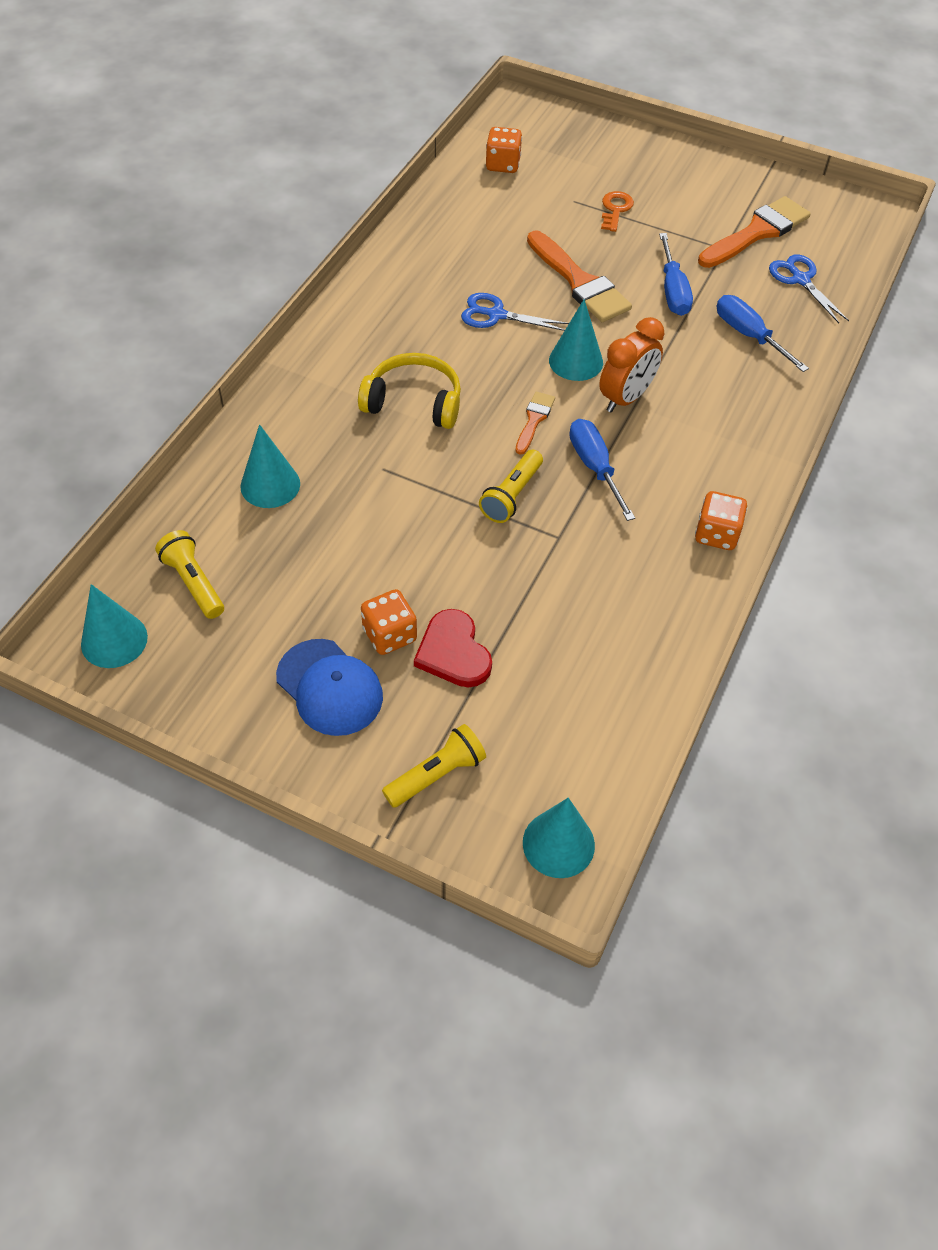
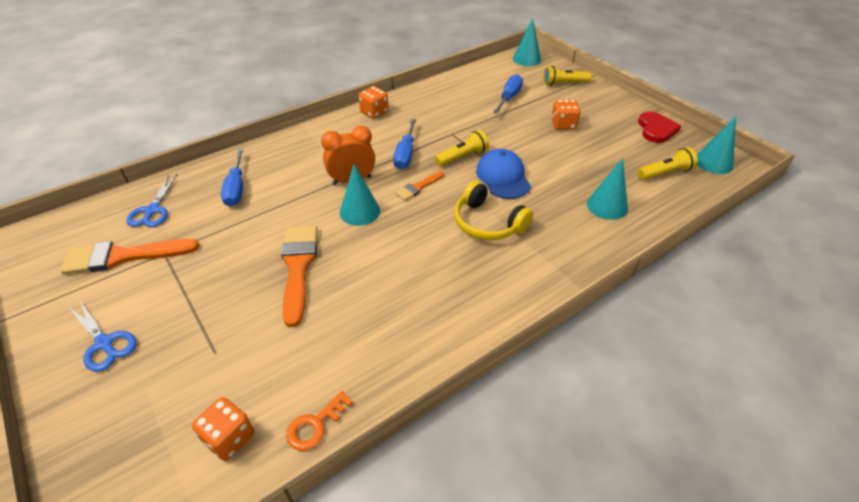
camera: 150 degrees left, 10 degrees down
yellow flashlight [155,530,224,619] -> yellow flashlight turned 105 degrees counterclockwise [638,147,698,180]
blue cap [276,639,383,736] -> blue cap moved to [476,149,531,199]
red heart [414,609,492,687] -> red heart moved to [638,112,681,143]
blue scissors [461,293,569,331] -> blue scissors moved to [69,301,136,372]
orange key [601,191,634,232] -> orange key moved to [286,391,353,451]
blue screwdriver [659,233,693,316] -> blue screwdriver moved to [493,74,523,114]

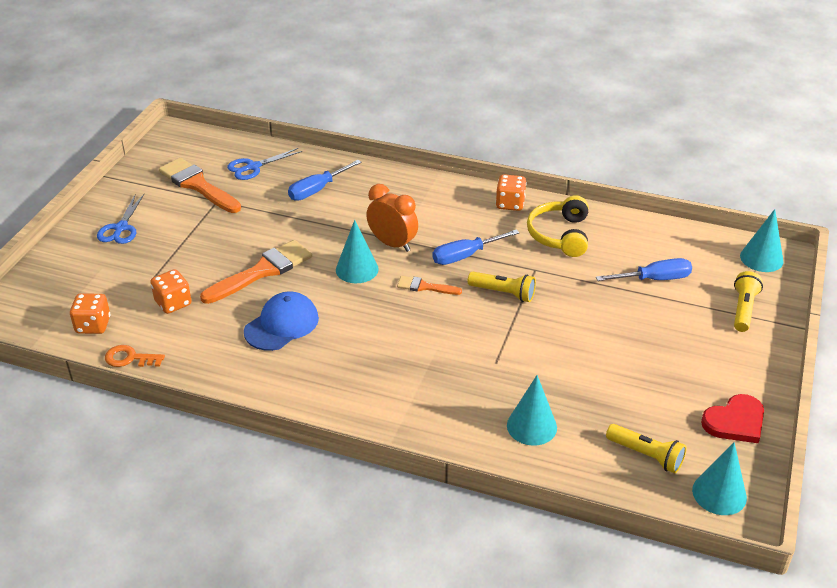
camera: 55 degrees right, 5 degrees down
yellow headphones [454,181,533,240] -> yellow headphones moved to [527,195,588,257]
blue cap [476,149,531,199] -> blue cap moved to [244,291,319,351]
yellow flashlight [543,66,592,86] -> yellow flashlight turned 60 degrees clockwise [734,271,763,332]
orange dice [551,100,581,130] -> orange dice moved to [151,269,192,314]

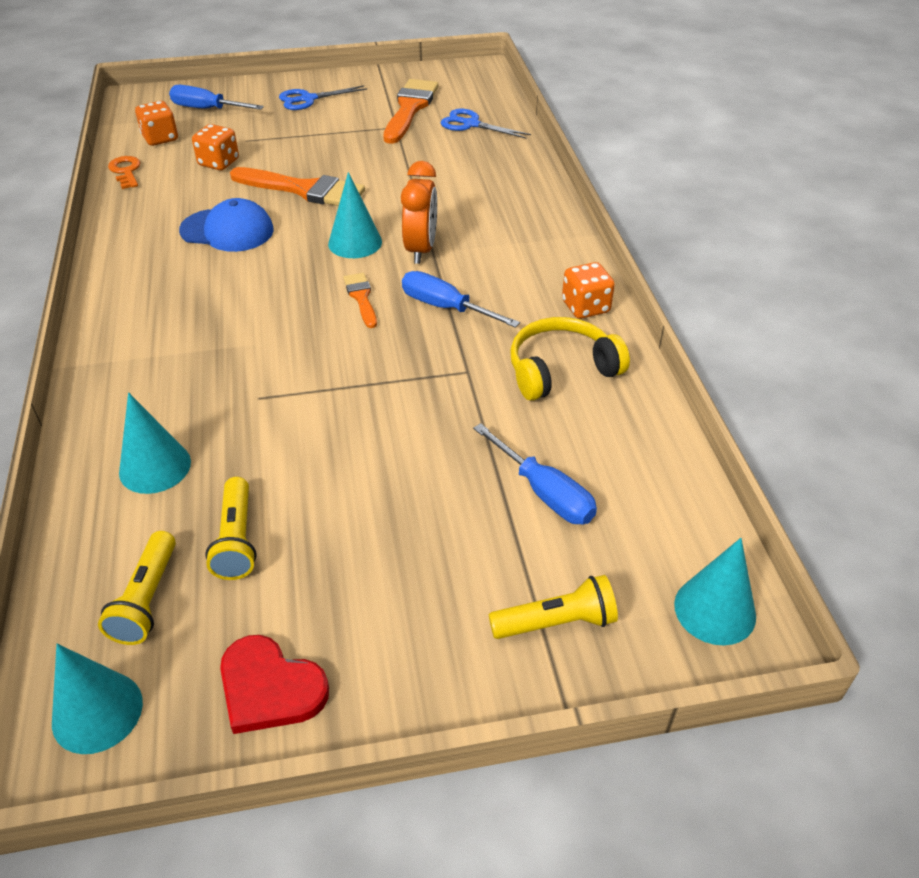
camera: 60 degrees right, 5 degrees up
blue screwdriver [288,160,362,201] -> blue screwdriver moved to [169,85,264,110]
yellow flashlight [468,272,536,302] -> yellow flashlight moved to [205,477,257,580]

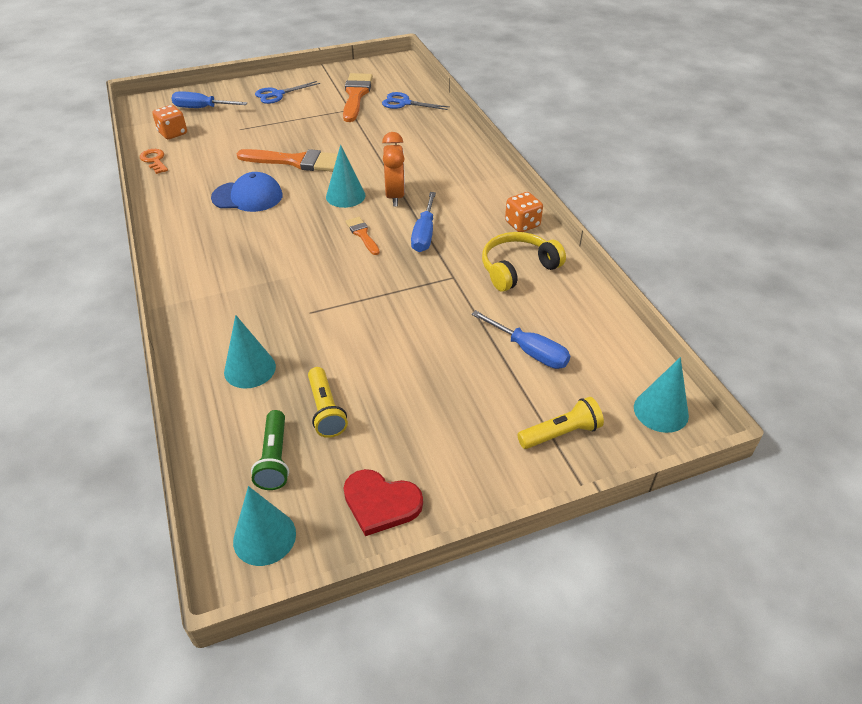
camera: 10 degrees left, 0 degrees up
yellow flashlight [98,531,176,645] -> green flashlight [251,410,289,490]
orange dice [192,124,239,170] -> none
blue screwdriver [402,271,520,328] -> blue screwdriver turned 105 degrees counterclockwise [411,192,436,252]

